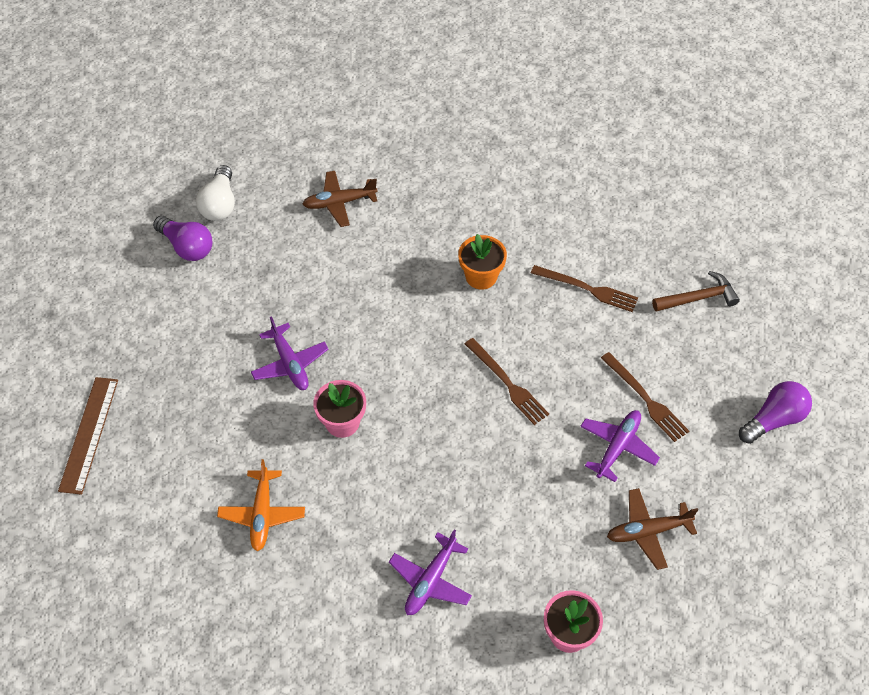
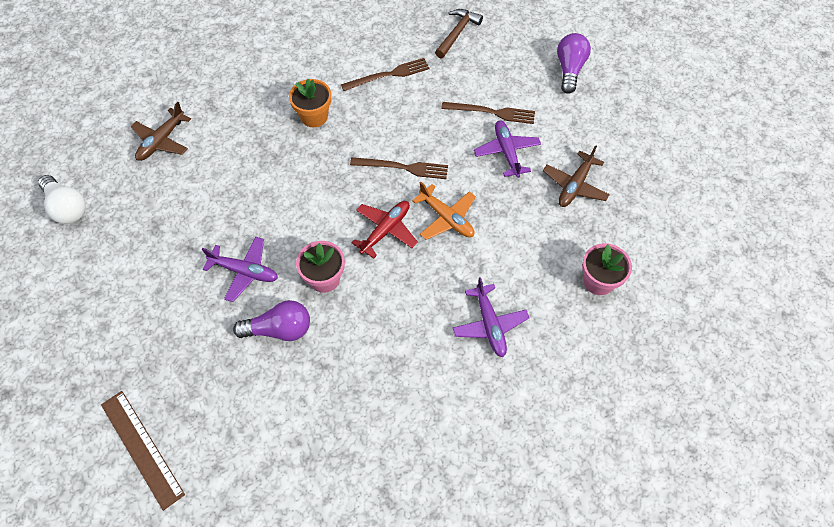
camera: 45 degrees left, 5 degrees up
purple light bulb [153,216,213,261] -> purple light bulb moved to [233,300,310,341]
orange plane [217,459,305,551] -> orange plane moved to [412,182,476,240]
none -> red plane [351,201,418,259]

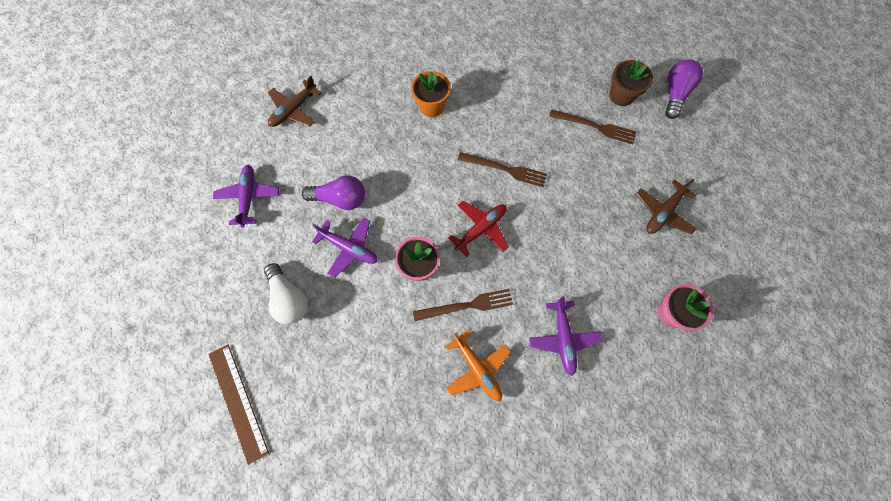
camera: 10 degrees right, 10 degrees up
white light bulb [39,175,86,224] -> white light bulb moved to [264,263,308,324]
purple light bulb [233,300,310,341] -> purple light bulb moved to [302,175,365,210]
brown fork [341,58,430,91] -> brown fork moved to [413,289,513,321]
orange plane [412,182,476,240] -> orange plane moved to [445,329,511,401]
brown hammer [435,9,483,58] -> none
purple plane [474,120,541,178] -> purple plane moved to [213,165,279,228]
none -> brown flower pot [609,60,653,106]

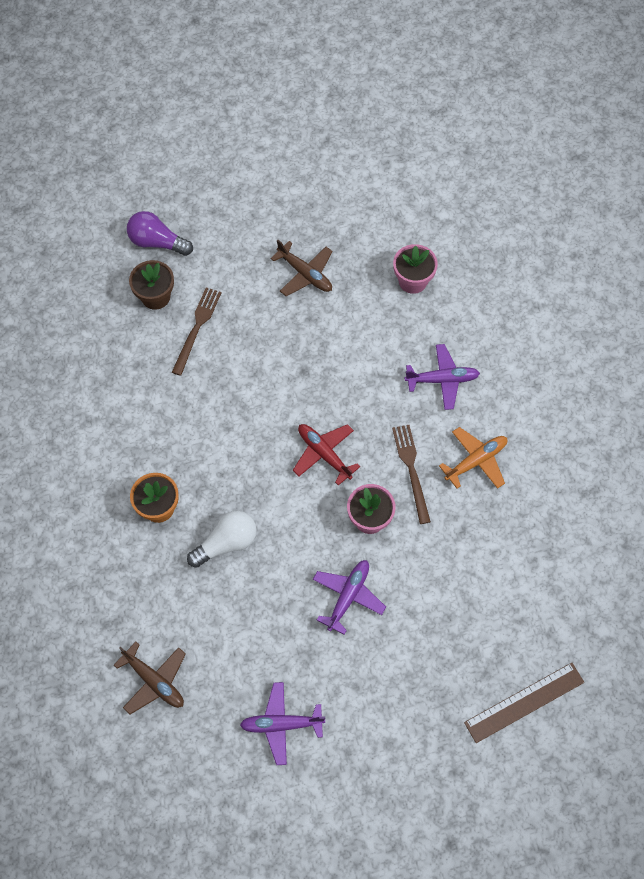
camera: 90 degrees left, 5 degrees down
white light bulb [264,263,308,324] -> white light bulb moved to [187,511,257,568]
purple light bulb [302,175,365,210] -> none
brown fork [458,152,547,187] -> none

